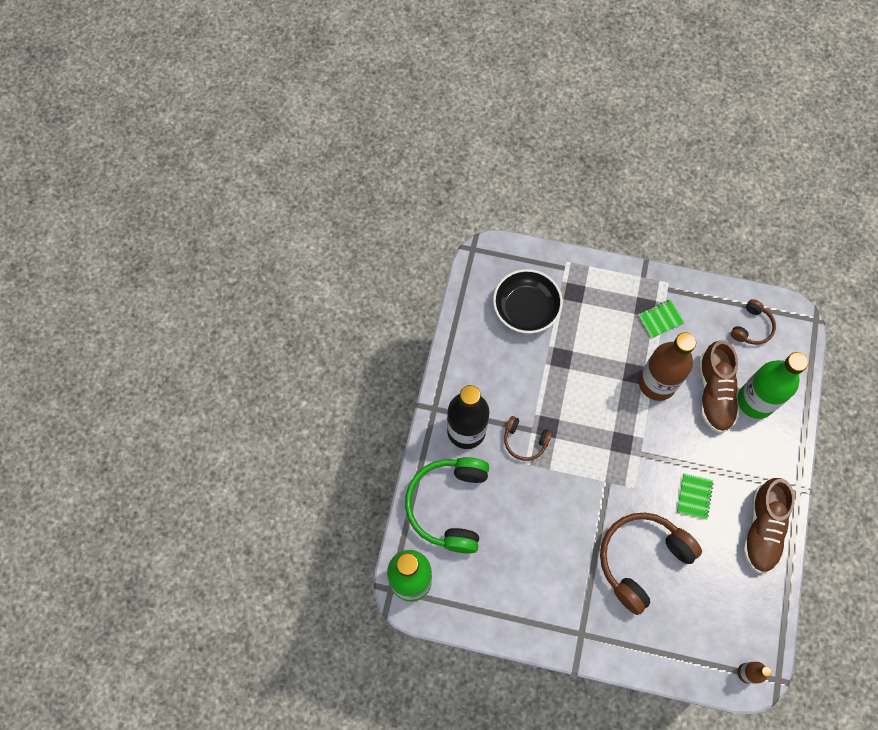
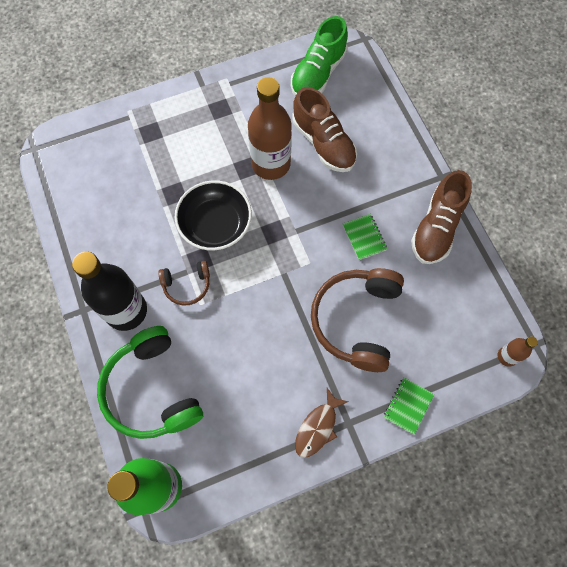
camera: 35 degrees left, 0 degrees up
black bowl [493,269,563,334] -> black bowl moved to [174,180,252,251]
green notebook [638,300,685,338] -> green notebook moved to [383,378,434,435]
brown headphones [731,299,776,345] -> green shoe [291,16,348,96]
green bottle [737,352,808,419] -> none
brown shoe [743,478,795,573] -> brown shoe turned 45 degrees clockwise [411,170,472,264]
none -> brown fish [295,388,349,458]

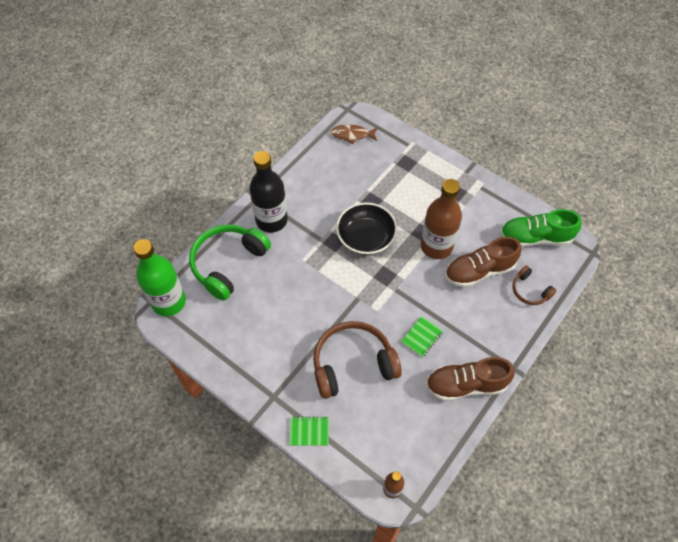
camera: 60 degrees right, 10 degrees down
brown headphones [158,261,210,306] -> brown headphones moved to [512,266,557,305]
brown shoe [292,87,357,172] -> brown shoe turned 45 degrees clockwise [445,237,522,288]
brown fish [295,388,349,458] -> brown fish moved to [331,125,378,144]

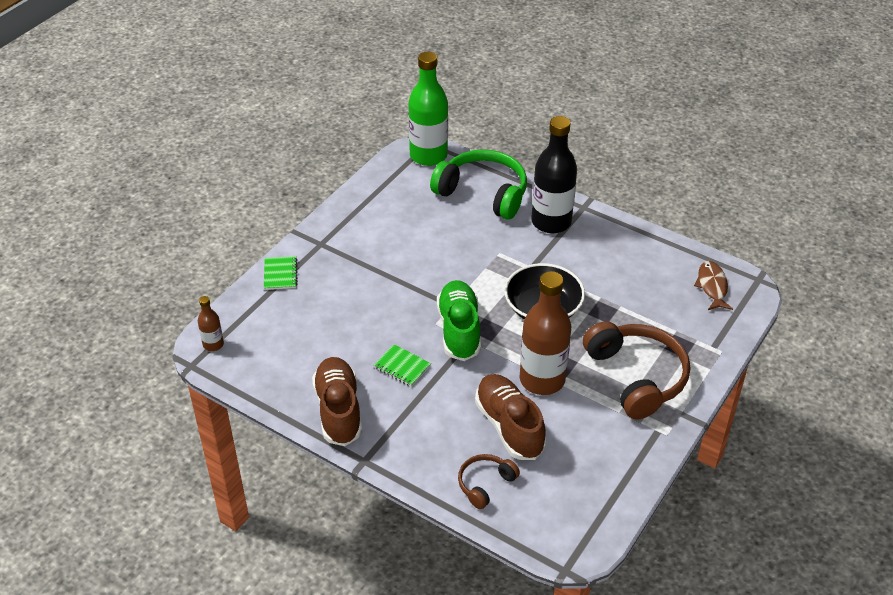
camera: 85 degrees right, 15 degrees down
brown headphones [313,321,402,399] -> brown headphones moved to [583,321,690,419]
green shoe [500,209,582,247] -> green shoe moved to [437,280,481,361]

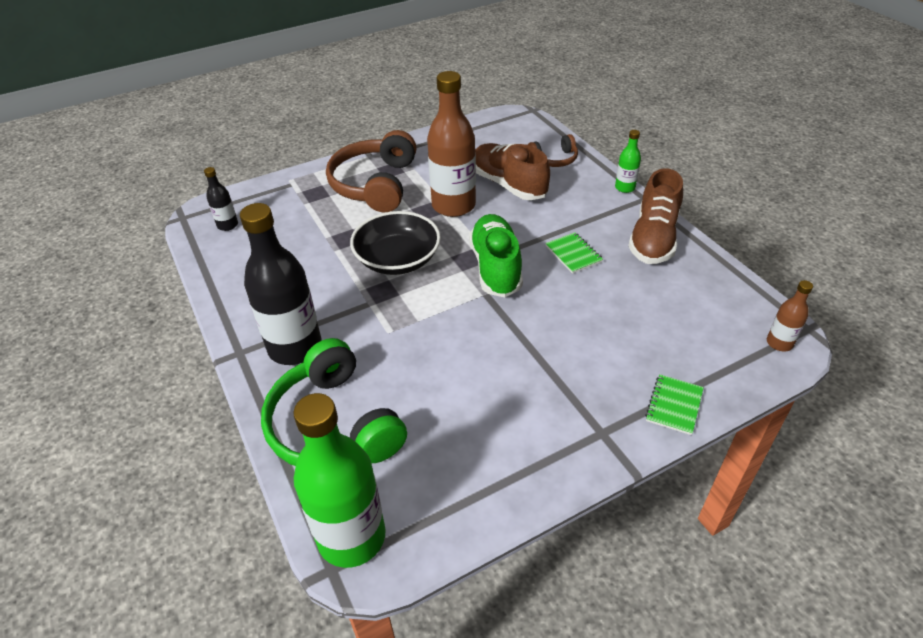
camera: 150 degrees left, 0 degrees up
green shoe [437,280,481,361] -> green shoe turned 150 degrees clockwise [469,214,523,297]
brown shoe [475,374,546,460] -> brown shoe turned 135 degrees clockwise [475,143,550,200]
brown fish [694,261,733,310] -> black bottle [204,167,238,231]
none -> green bottle [615,130,641,193]

